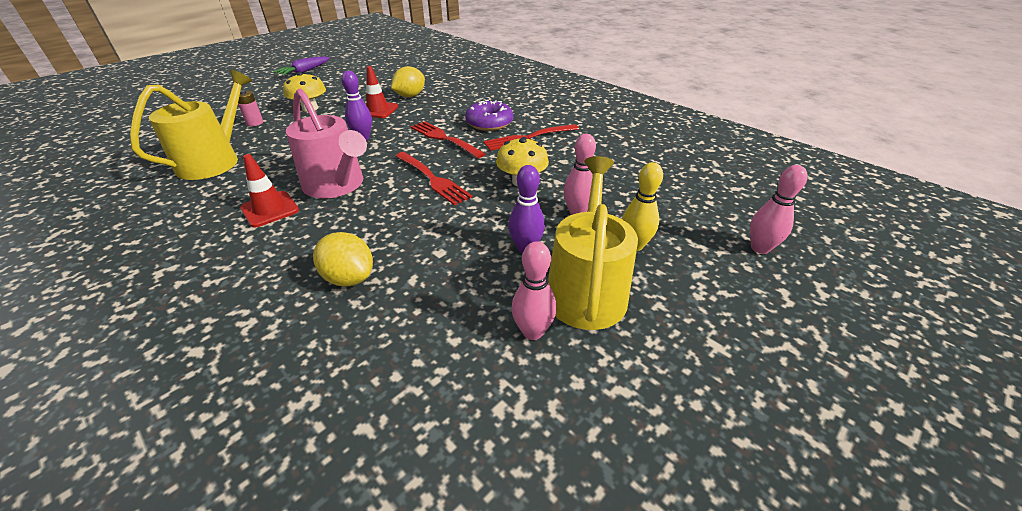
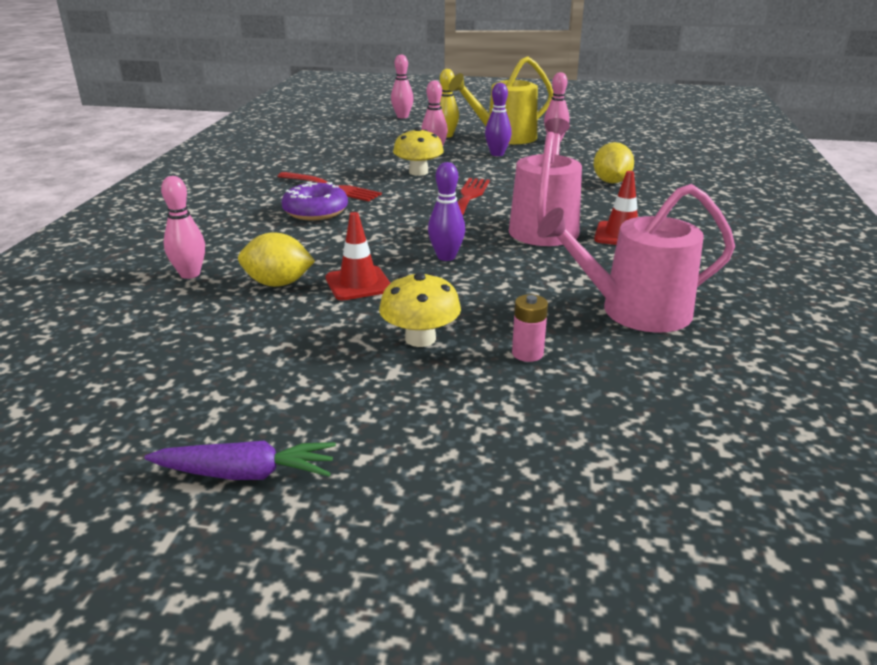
camera: 125 degrees left, 10 degrees down
yellow watering can [130,69,252,180] -> pink watering can [537,184,735,333]
red fork [410,121,485,158] -> none
none -> pink bowling pin [161,176,205,279]

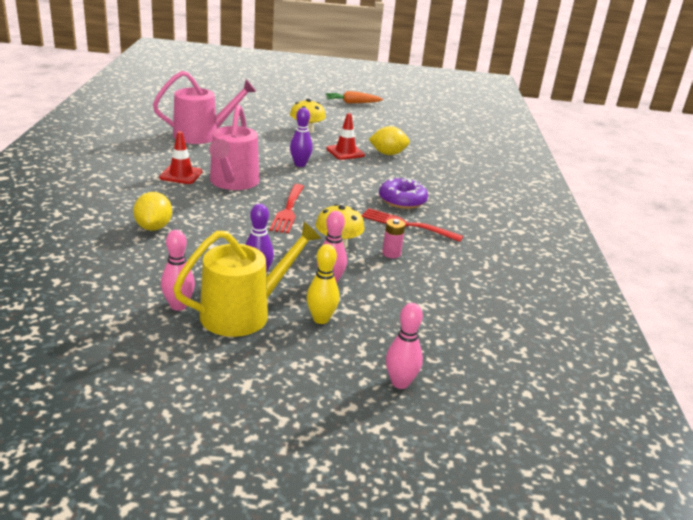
camera: 170 degrees right, 0 degrees up
purple carrot [144,440,336,480] -> orange carrot [326,91,383,103]
pink bowling pin [161,176,205,279] -> none
pink battery [512,294,548,362] -> pink battery moved to [382,219,405,258]

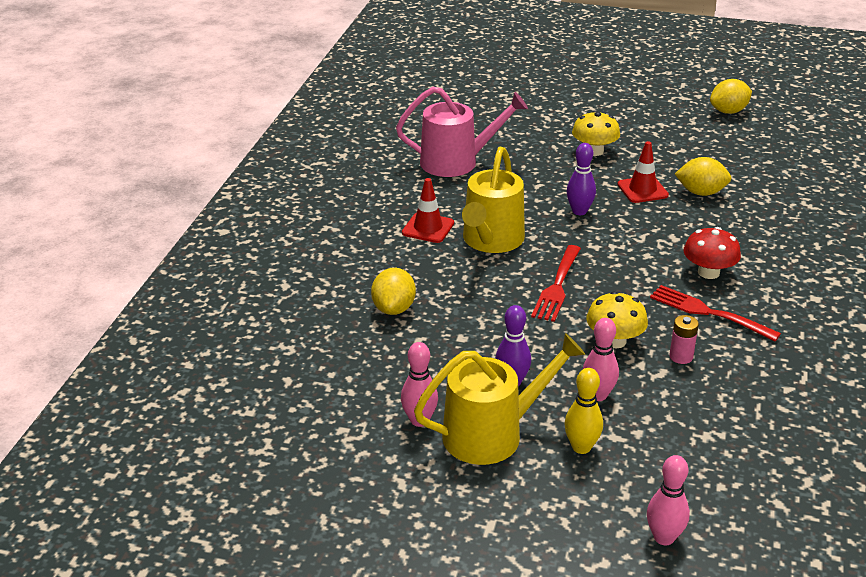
camera: 15 degrees right, 5 degrees up
pink watering can [209,105,259,190] -> yellow watering can [462,147,525,253]
orange carrot [326,91,383,103] -> none
purple donut [379,178,428,209] -> red mushroom [683,227,741,279]
none -> yellow lemon [710,79,752,114]

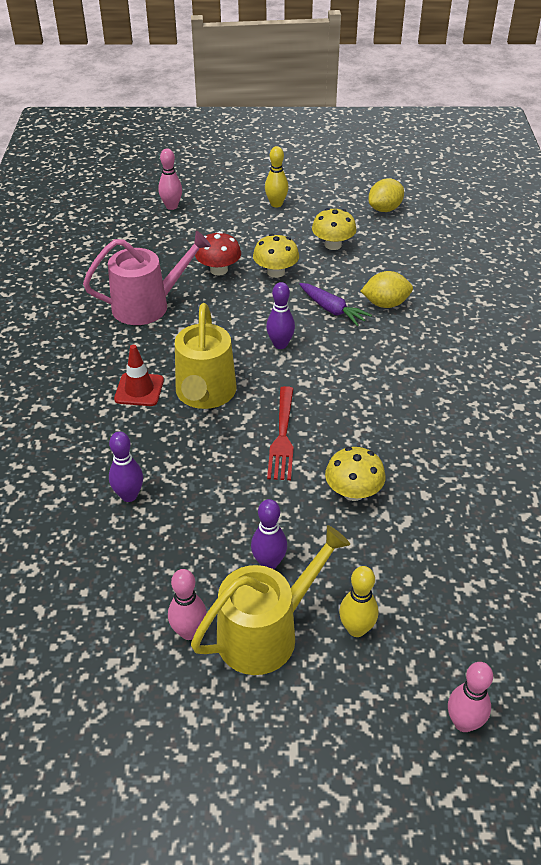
camera: 15 degrees left, 10 degrees up
yellow lemon [371,268,416,315] -> purple bowling pin [109,432,143,502]
pink bowling pin [583,318,619,401] -> pink bowling pin moved to [158,148,182,210]
red traffic cone [617,141,669,203] -> purple carrot [299,283,372,326]
red fork [650,285,781,341] -> none
pink battery [669,315,699,364] -> none
red mushroom [683,227,741,279] -> red mushroom moved to [195,231,241,276]
none -> yellow bowling pin [265,146,289,208]
none -> yellow mushroom [312,208,357,250]

